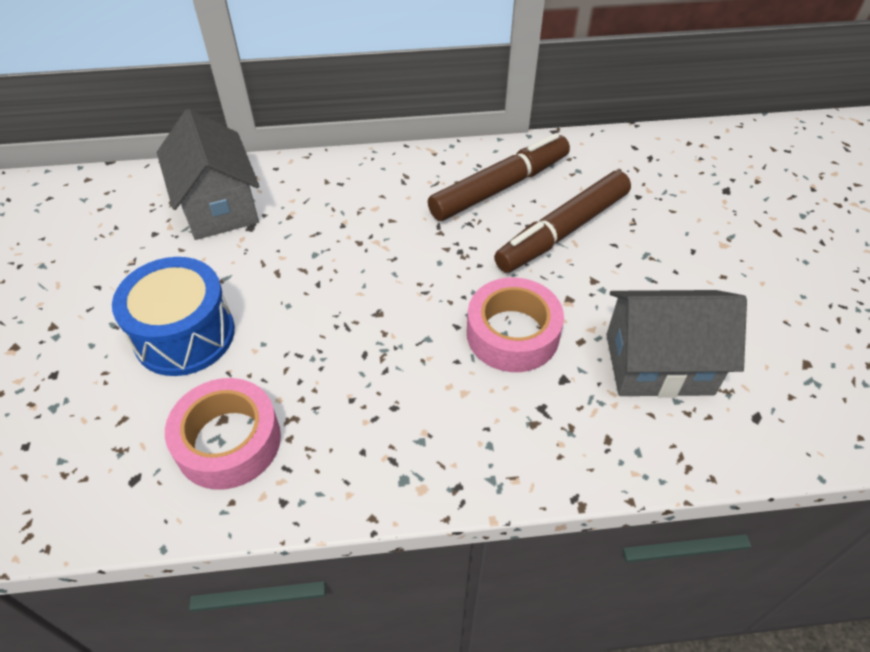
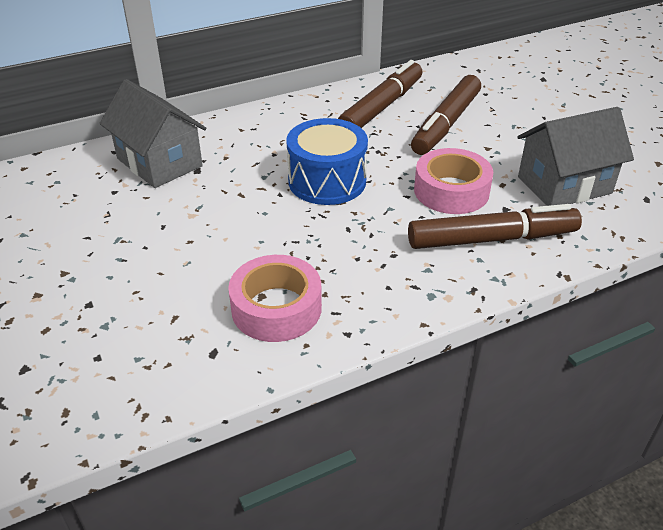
camera: 20 degrees left, 10 degrees down
blue drum [112,257,235,376] -> blue drum moved to [286,118,368,205]
none -> brown marker [408,204,582,249]

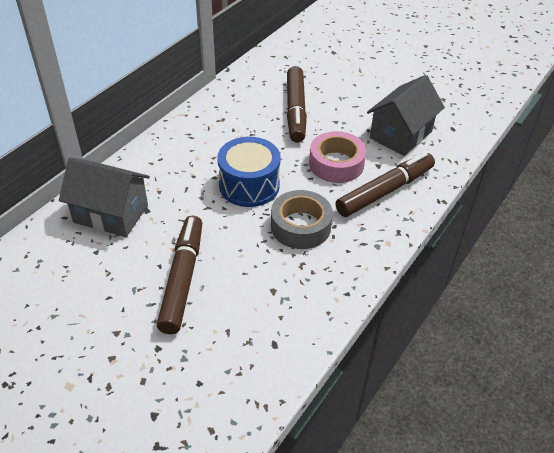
camera: 30 degrees left, 5 degrees up
pink tape [228,255,322,342] -> none
brown marker [338,60,422,128] -> brown marker moved to [157,216,202,334]
none -> grey tape [271,190,333,249]

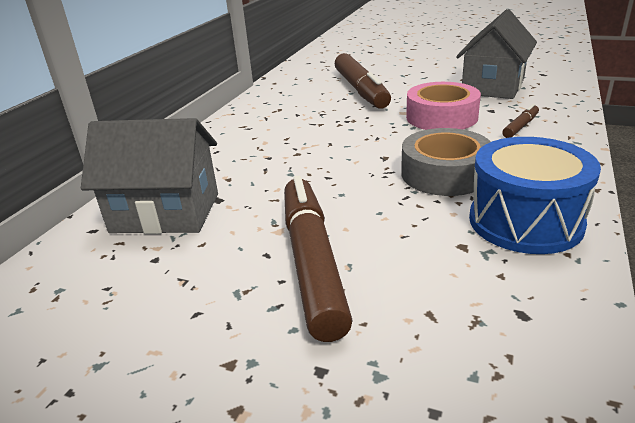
camera: 10 degrees left, 15 degrees down
blue drum [217,137,280,207] -> blue drum moved to [469,137,601,254]
brown marker [336,152,435,217] -> brown marker [502,104,539,138], size x0.45

